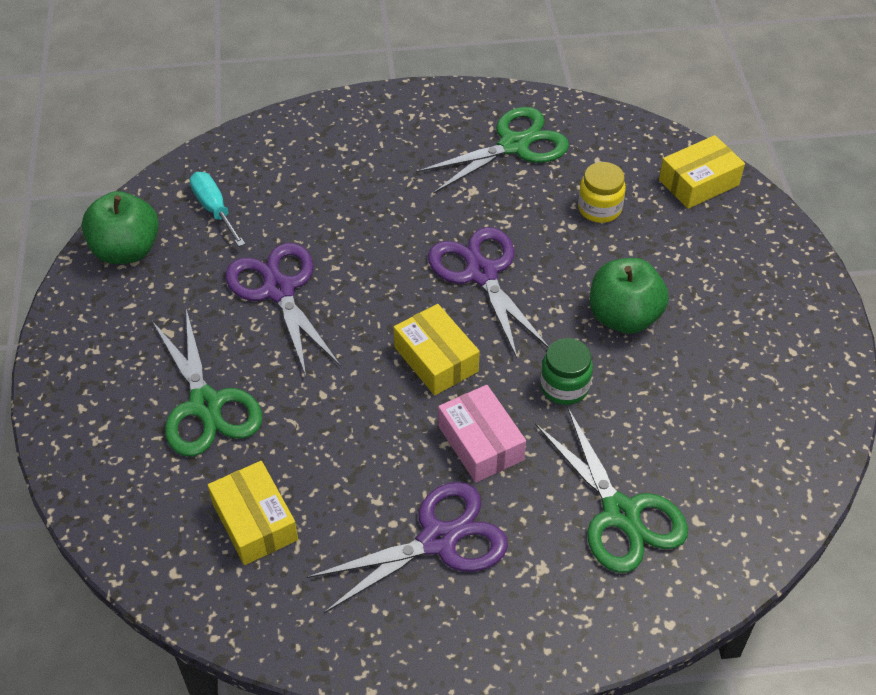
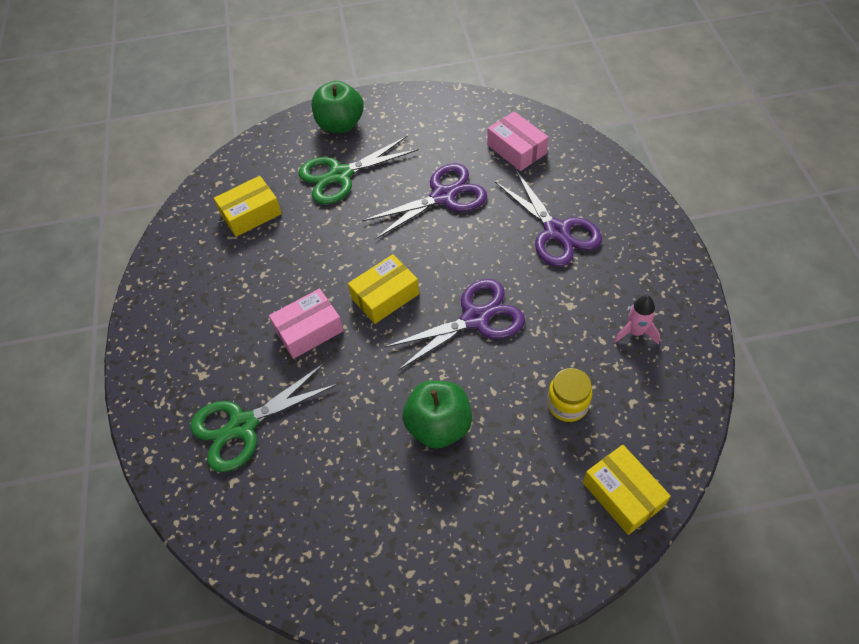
camera: 90 degrees right, 5 degrees up
green apple [82,191,159,264] -> green apple moved to [312,81,364,133]
turquoise screwdriver [190,172,245,247] -> pink box [487,111,549,171]
purple scissors [307,482,508,613] -> purple scissors moved to [495,170,602,267]
green scissors [416,107,569,194] -> pink rocket [614,295,660,344]
green jar [540,338,593,405] -> none

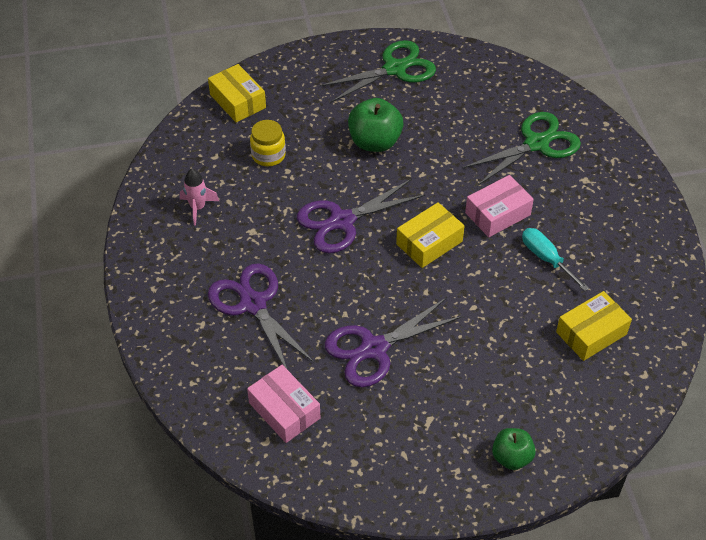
camera: 175 degrees right, 5 degrees down
green scissors [299,136,419,204] -> green scissors moved to [319,40,436,103]
green apple [312,81,364,133] -> green apple [492,428,536,470], size x0.63
none -> turquoise screwdriver [522,228,589,291]

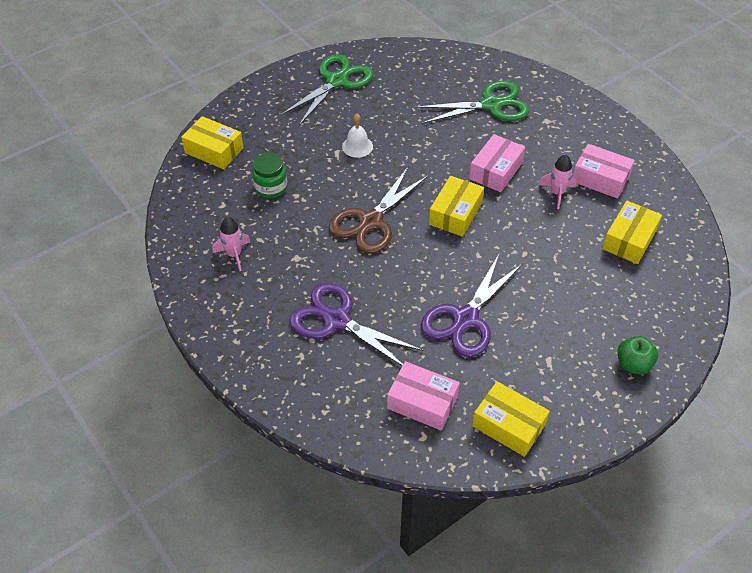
camera: 25 degrees left, 0 degrees up
yellow jar [250,120,286,166] -> green jar [252,153,287,198]
purple scissors [297,179,425,253] -> brown scissors [329,167,429,254]
green apple [348,98,403,152] -> white bell [342,114,373,158]
green scissors [462,112,581,185] -> green scissors turned 45 degrees clockwise [415,80,530,124]
turquoise screwdriver [522,228,589,291] -> pink rocket [538,154,576,209]
none -> yellow box [472,381,550,457]
none -> pink box [573,144,635,199]

